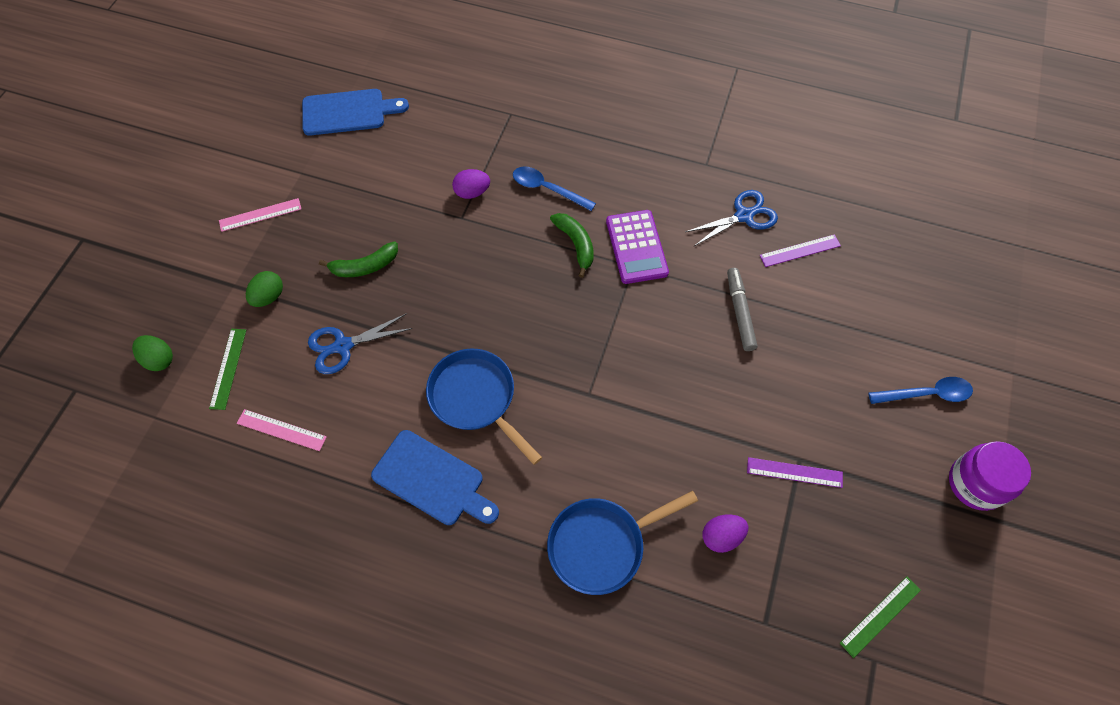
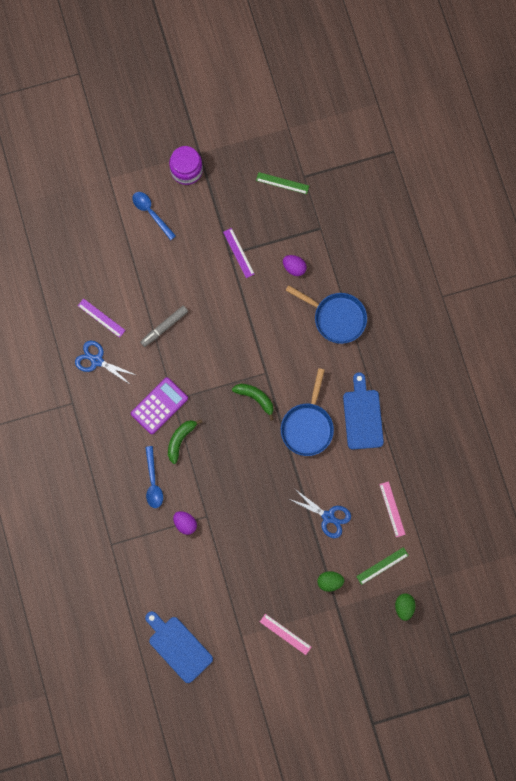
camera: 125 degrees left, 15 degrees up
green banana [319,241,398,277] -> green banana moved to [232,384,274,421]

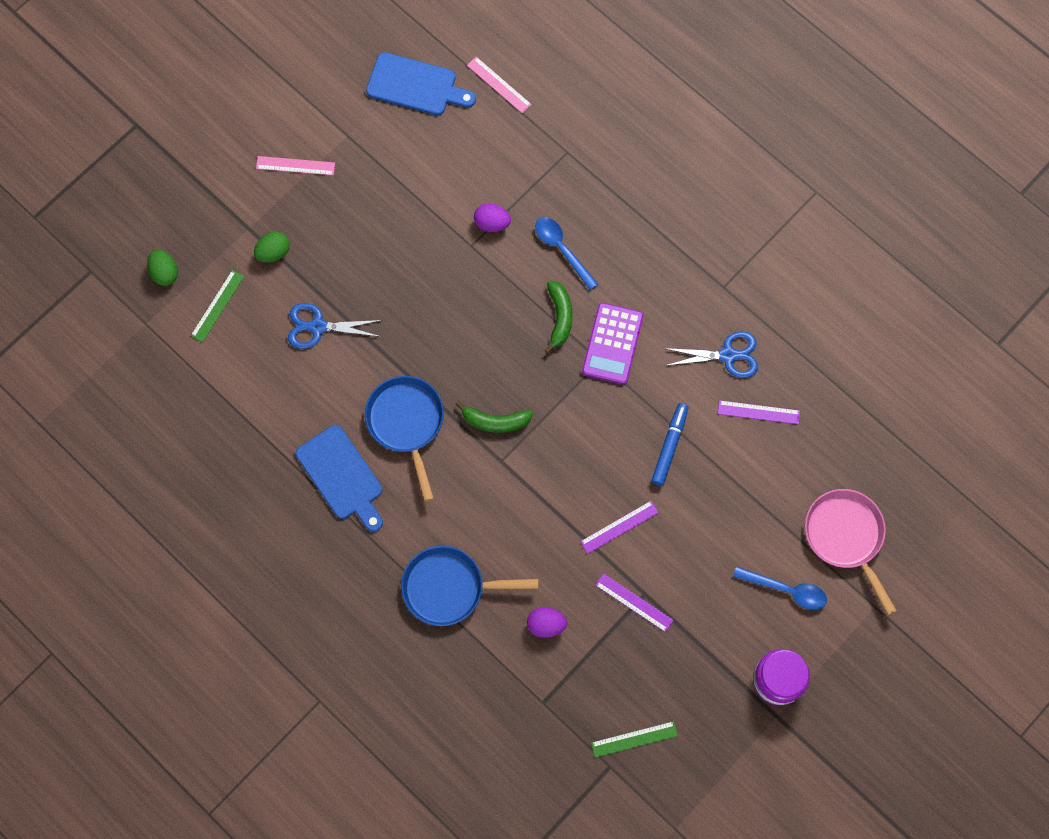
camera: 150 degrees right, 5 degrees down
grey marker [140,306,188,347] -> blue marker [651,403,688,486]
pink ruler [379,481,406,537] -> pink ruler moved to [467,57,532,114]
none -> purple ruler [580,501,659,554]
none -> pink pan [805,489,897,615]

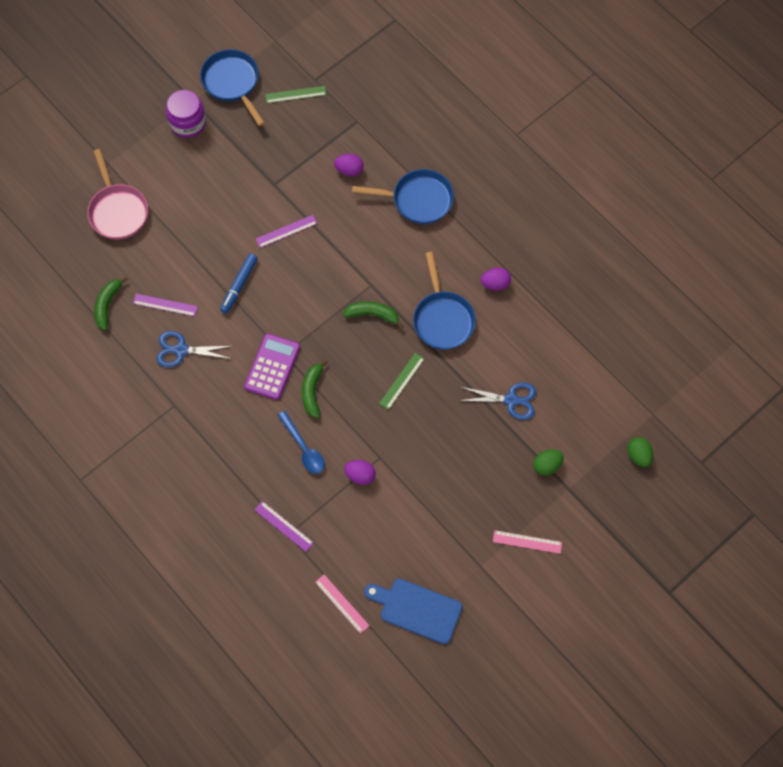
camera: 175 degrees left, 5 degrees down
green ruler [191,270,244,342] -> green ruler moved to [379,353,425,410]
blue cutting board [296,425,383,532] -> purple egg [481,268,511,291]
purple ruler [595,573,673,632] -> purple ruler moved to [255,501,314,552]
blue spoon [733,566,827,610] -> none
none -> green banana [94,276,128,331]
none -> blue pan [200,49,265,126]

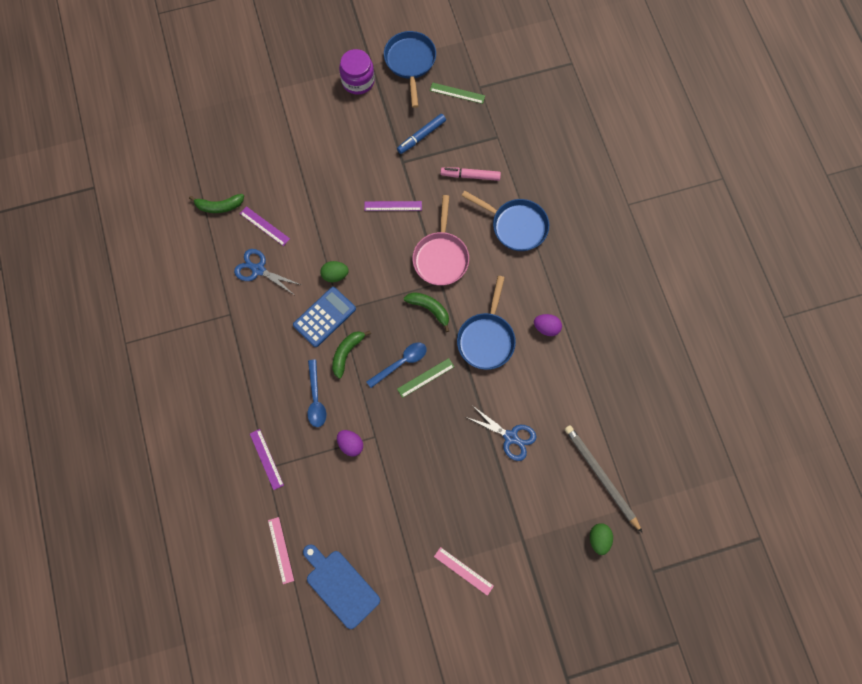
camera: 25 degrees right, 5 degrees up
pink pan [87,149,148,240] -> pink pan moved to [413,195,469,286]
green banana [94,276,128,331] -> green banana turned 135 degrees counterclockwise [189,194,244,213]
blue marker [220,253,258,314] -> blue marker moved to [397,114,446,154]
purple calculator [244,334,300,400] -> blue calculator [293,287,356,347]
purple egg [334,154,364,176] -> pink marker [440,167,501,181]
green egg [533,449,564,476] -> green egg moved to [320,261,349,282]
none -> blue spoon [366,343,427,388]
none -> grey pencil [565,425,642,533]

